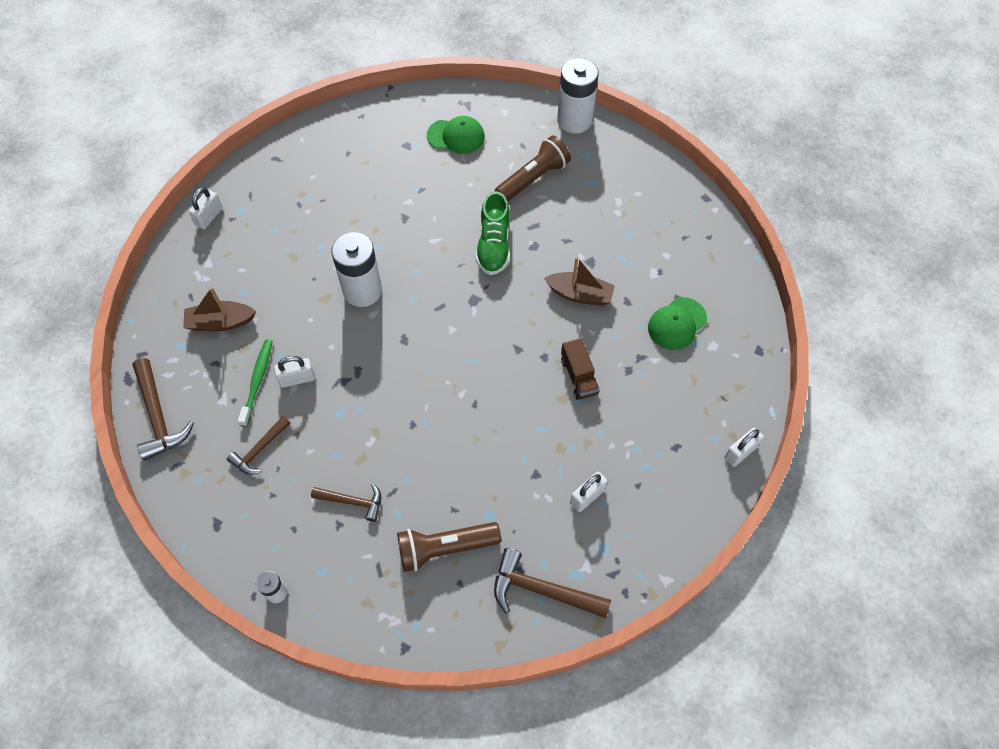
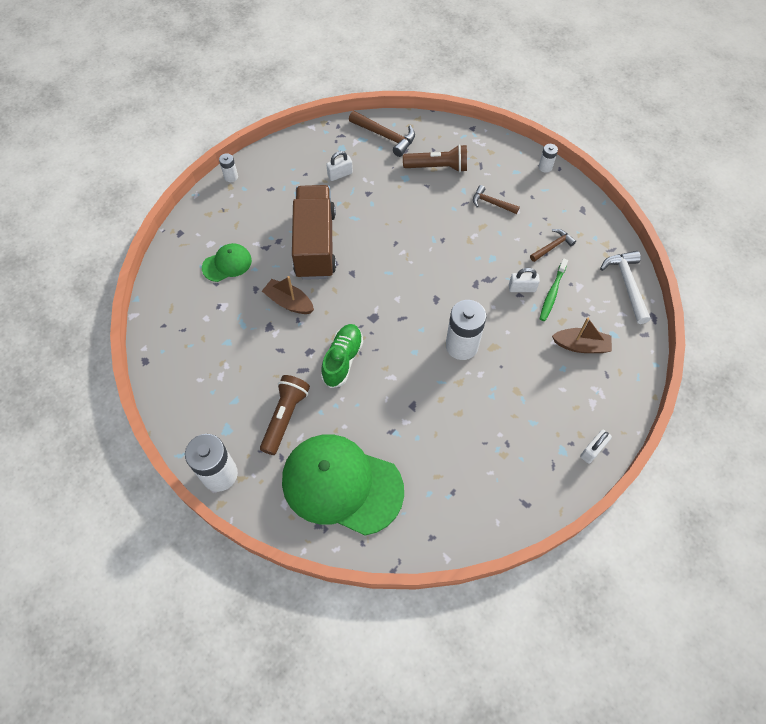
camera: 165 degrees left, 0 degrees up
brown hammer [133,358,194,461] -> white hammer [600,251,651,324]
green cap [427,116,485,154] -> green cap [282,434,404,536], size x2.10
brown flashlight [495,136,571,202] -> brown flashlight turned 135 degrees clockwise [260,375,310,455]
brown truck [561,338,599,400] -> brown truck [292,185,336,280], size x2.29
white padlock [724,428,764,467] -> white battery [219,153,238,182]

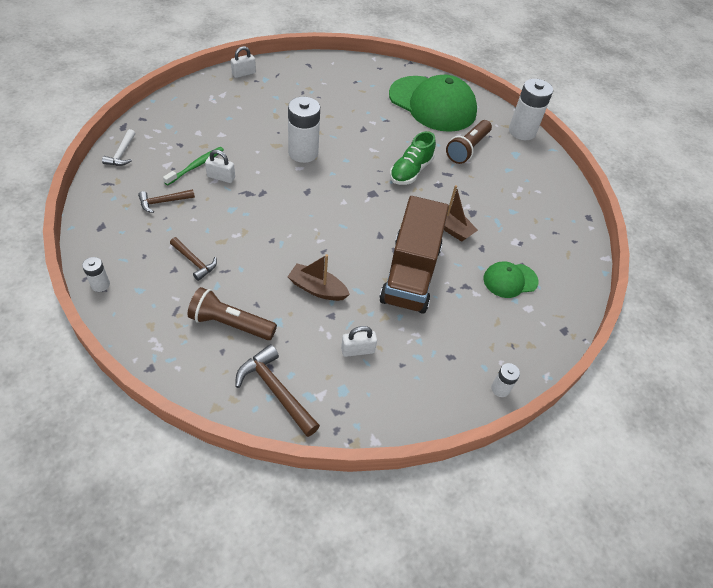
camera: 170 degrees left, 10 degrees down
brown boat [552,318,612,353] -> brown boat moved to [288,254,350,301]
white hammer [600,251,651,324] -> white hammer [102,129,135,166], size x0.63

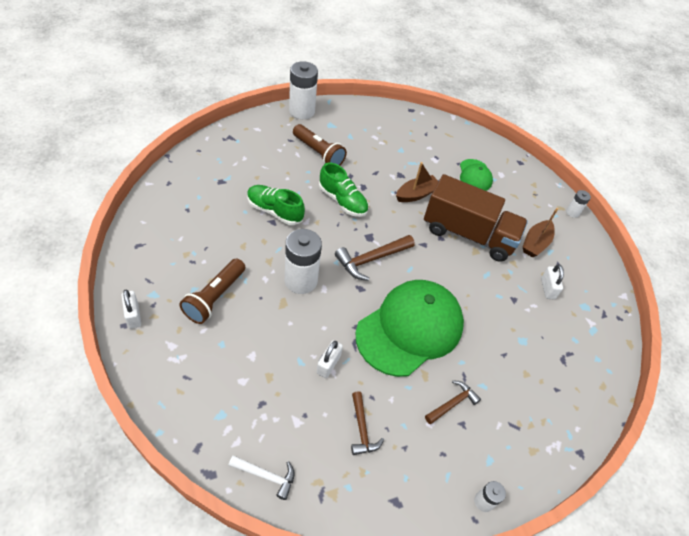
camera: 80 degrees left, 0 degrees up
green toothbrush [163,147,224,185] -> none
brown flashlight [187,287,277,340] -> brown flashlight moved to [179,258,245,324]
brown hammer [235,344,320,437] -> brown hammer moved to [335,235,415,281]
brown boat [288,254,350,301] -> brown boat moved to [523,208,558,257]
green cap [389,75,477,132] -> green cap moved to [355,280,464,377]
none -> green shoe [247,185,305,225]

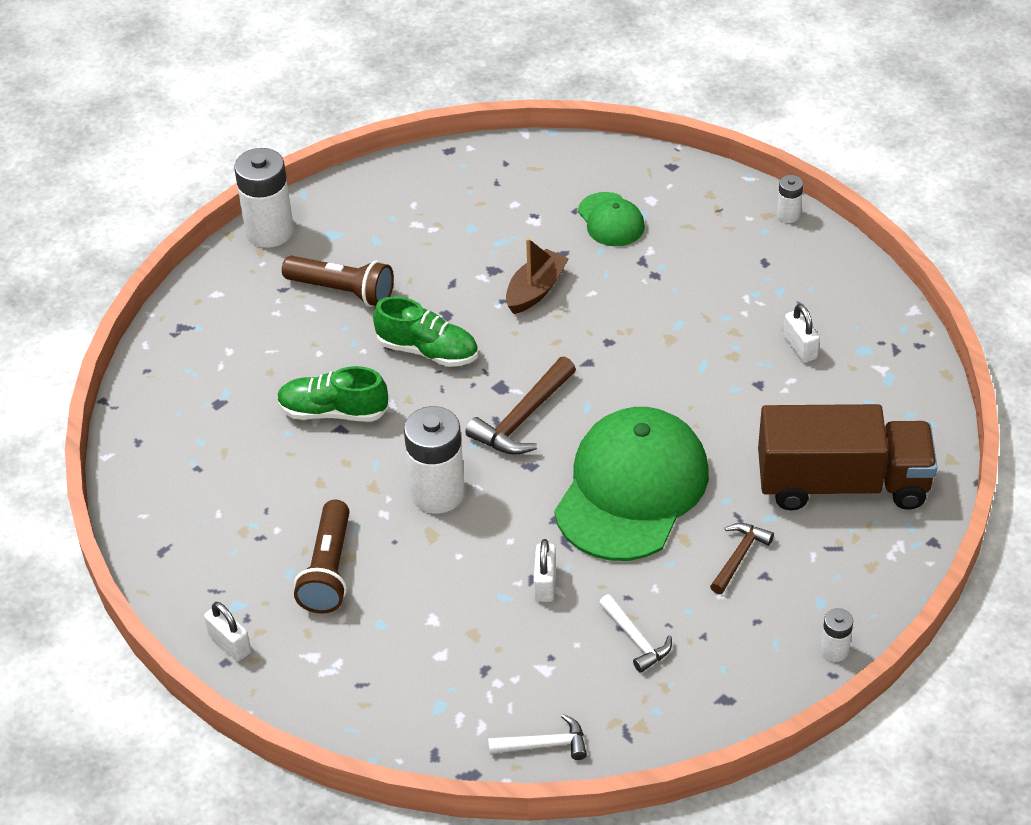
camera: 15 degrees left, 5 degrees down
brown hammer [351,391,384,455] -> white hammer [599,595,672,673]
brown truck [424,174,528,262] -> brown truck moved to [758,404,938,510]
brown boat [523,208,558,257] -> none

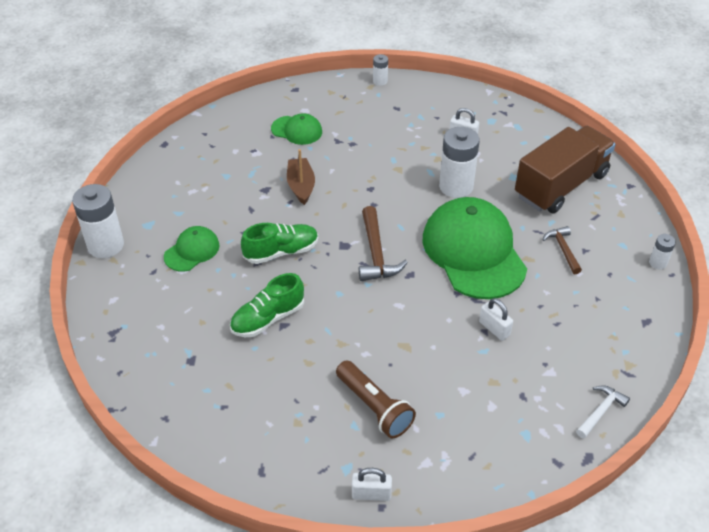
camera: 45 degrees left, 0 degrees up
brown flashlight [282,256,394,307] -> green cap [164,226,219,272]
white battery [404,406,465,514] -> white battery moved to [439,127,480,198]
white hammer [599,595,672,673] -> none

